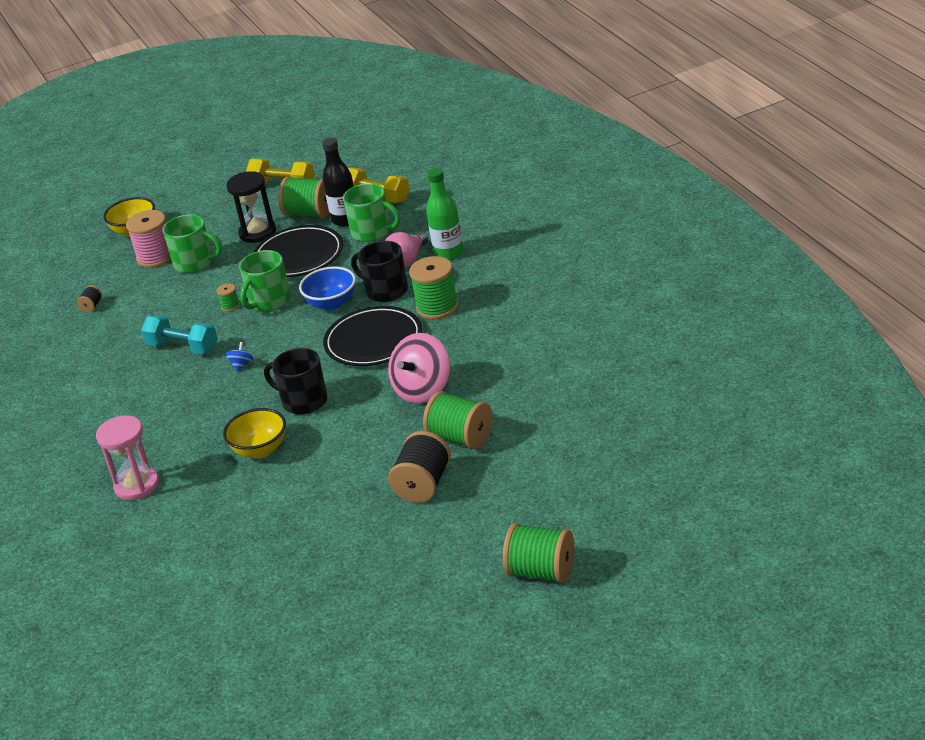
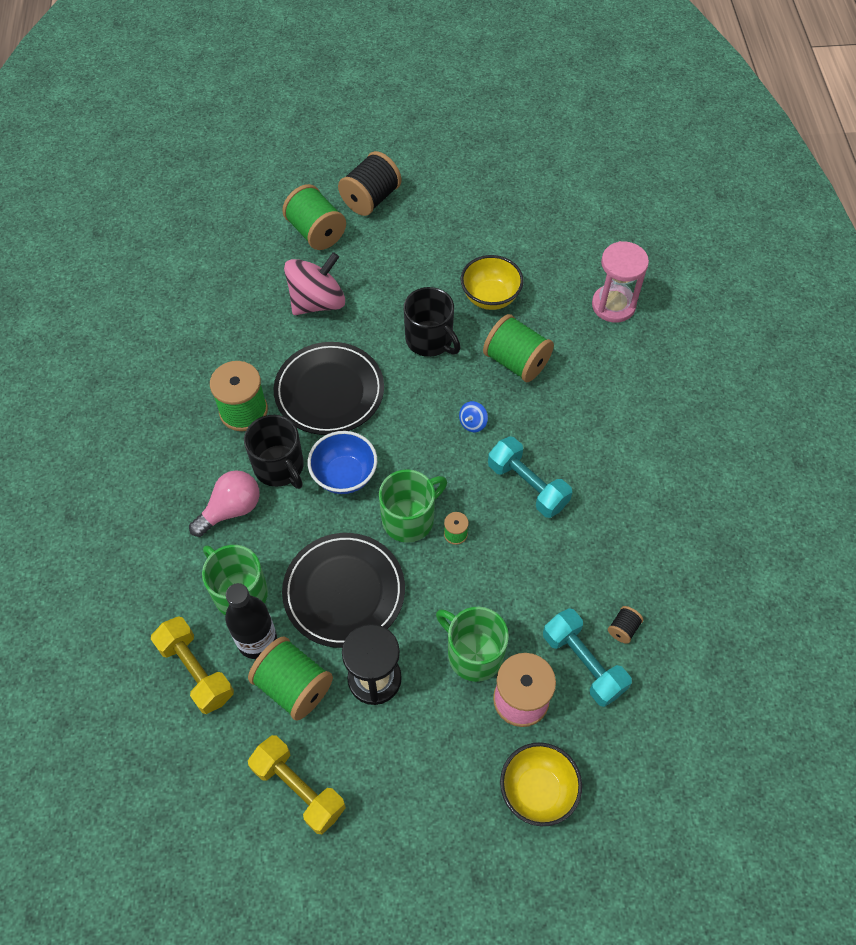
camera: 165 degrees left, 25 degrees up
green bottle [426,168,464,260] -> none
green spool [503,523,574,583] -> green spool moved to [483,314,554,382]
none -> turquoise dumbbell [543,608,632,707]

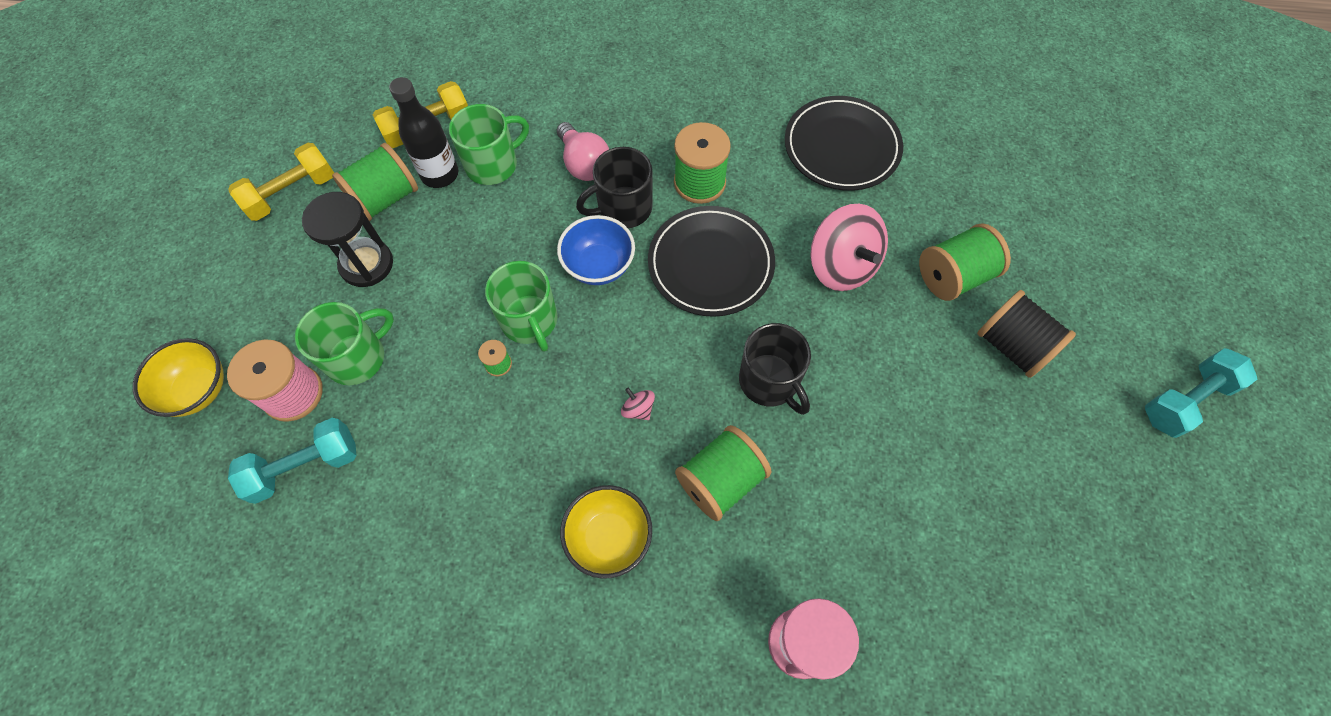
camera: 100 degrees right, 5 degrees up
black plate [282,533,405,648] -> black plate moved to [785,96,903,191]
black mug [404,287,461,357] -> black mug turned 90 degrees counterclockwise [739,323,811,415]
blue spinning top [459,401,488,432] -> pink spinning top [621,387,655,420]
yellow bowl [461,255,524,310] -> yellow bowl moved to [560,485,652,579]
turquoise dumbbell [488,437,572,518] -> turquoise dumbbell moved to [1145,348,1257,438]
black spool [608,606,644,644] -> none

